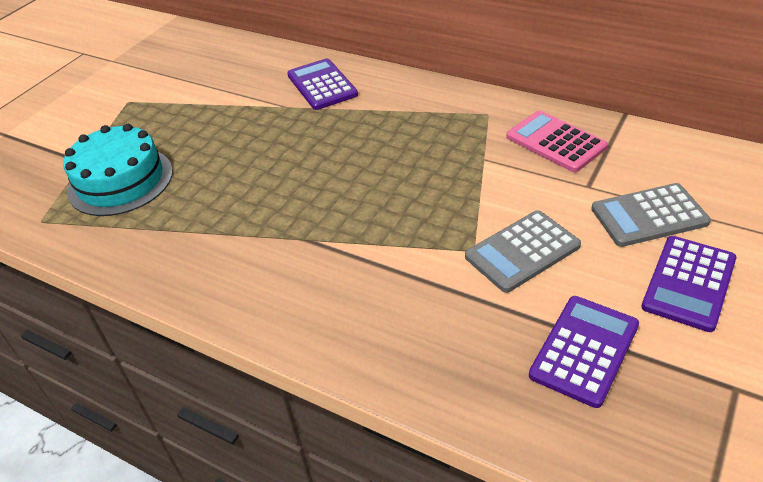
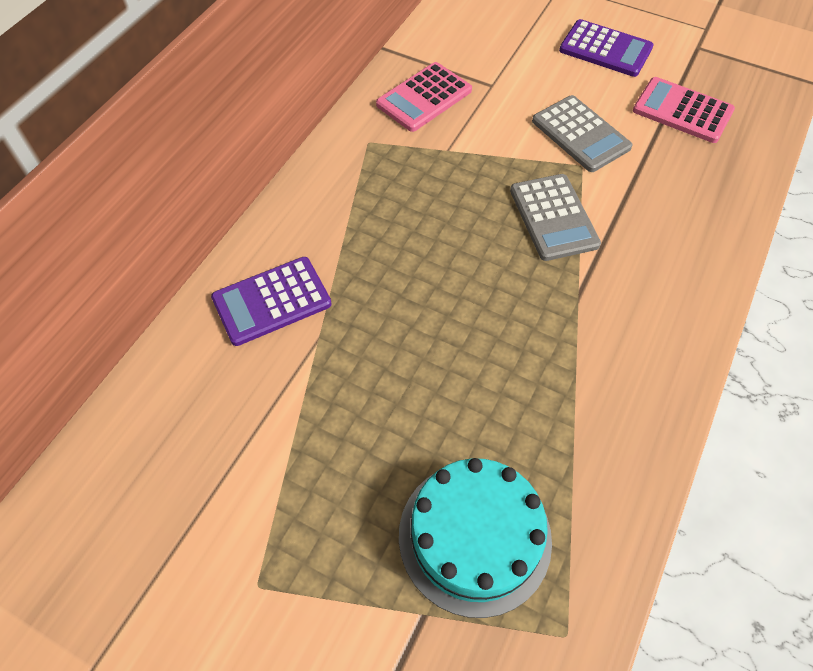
camera: 95 degrees left, 15 degrees up
purple calculator [529,296,639,408] -> pink calculator [633,77,735,143]
grey calculator [591,183,711,247] -> grey calculator moved to [510,174,601,261]

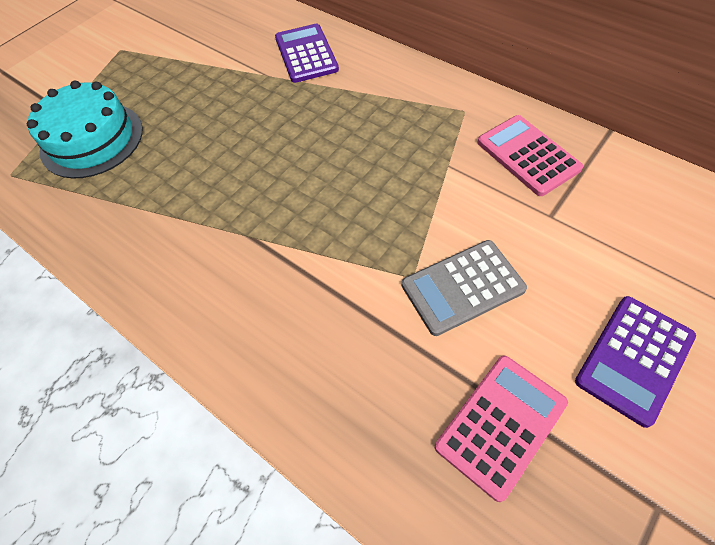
camera: 105 degrees right, 0 degrees up
grey calculator [510,174,601,261] -> none

